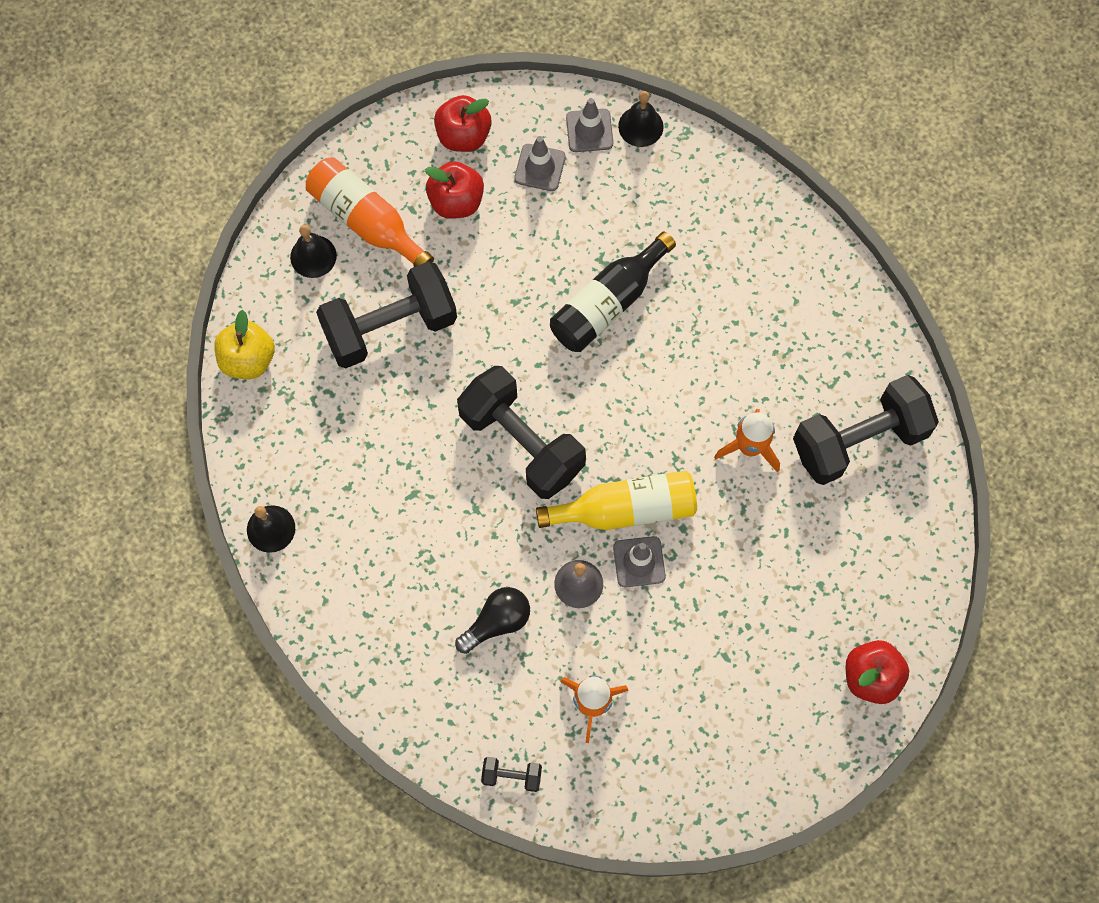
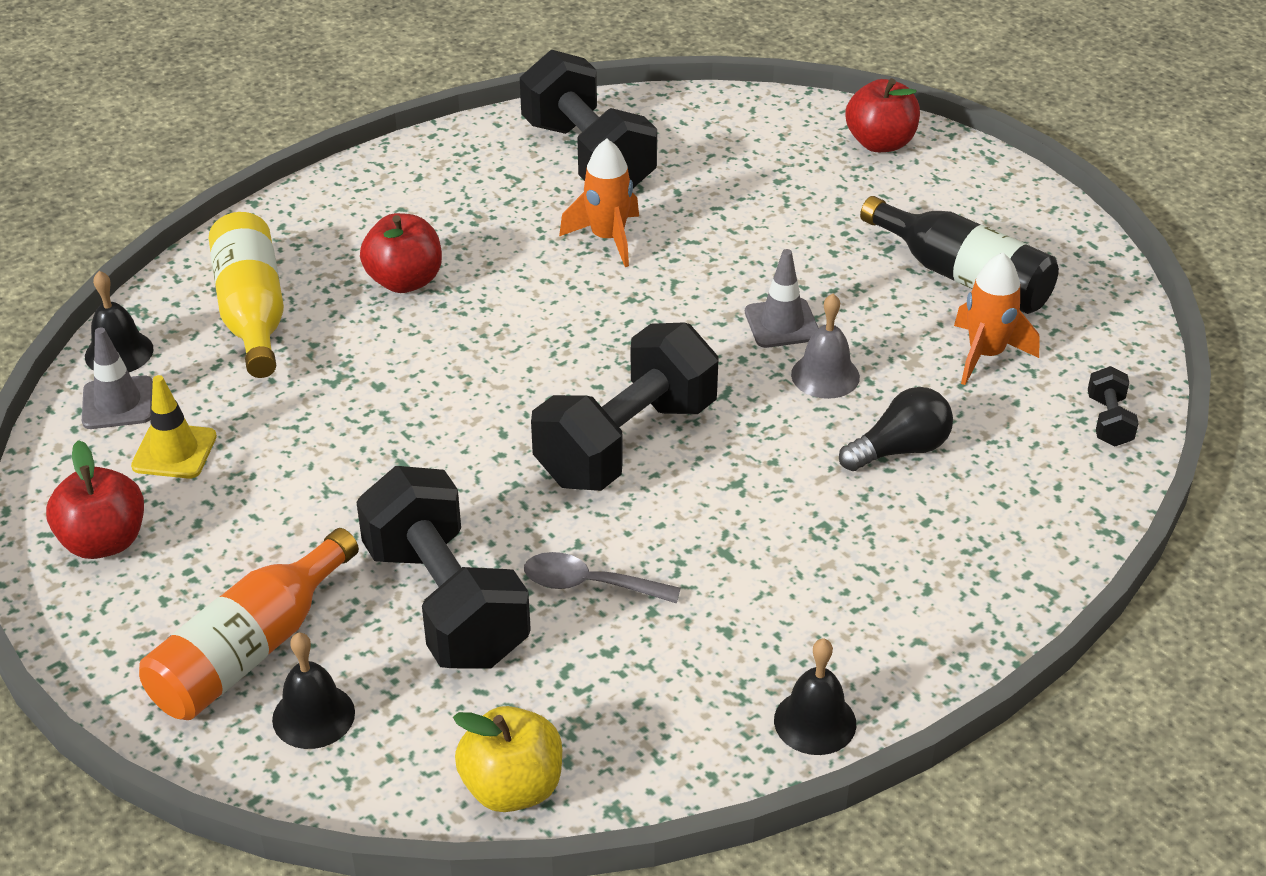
camera: 95 degrees left, 30 degrees down
red apple [425,161,484,219] -> red apple moved to [360,213,442,293]
black light bulb [455,587,530,654] -> black light bulb turned 105 degrees clockwise [839,387,953,471]
grey traffic cone [514,136,566,191] -> yellow traffic cone [131,375,217,479]
yellow bottle [536,471,697,530] -> yellow bottle moved to [209,212,284,378]
black bottle [550,231,676,352] -> black bottle moved to [860,196,1059,314]
none -> grey spoon [524,552,681,603]

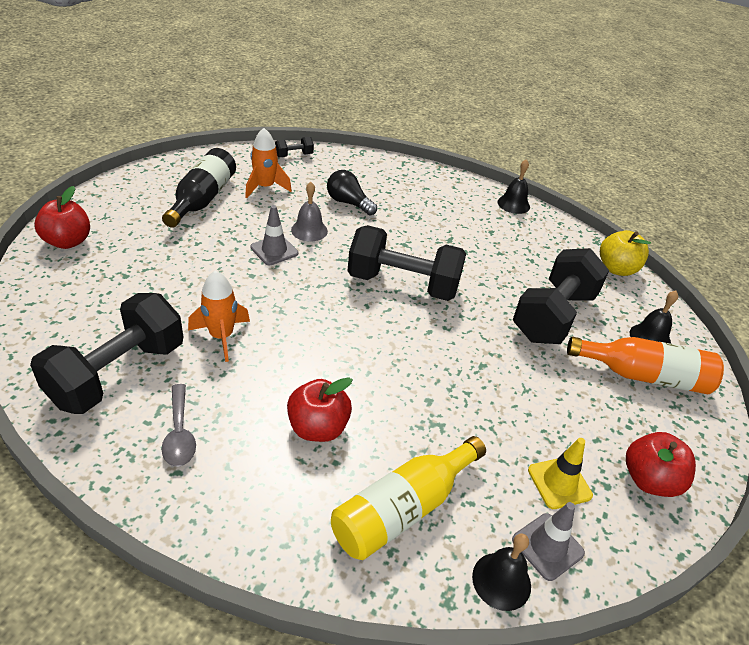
camera: 120 degrees left, 0 degrees up
grey spoon [524,552,681,603] -> grey spoon moved to [162,384,196,467]

